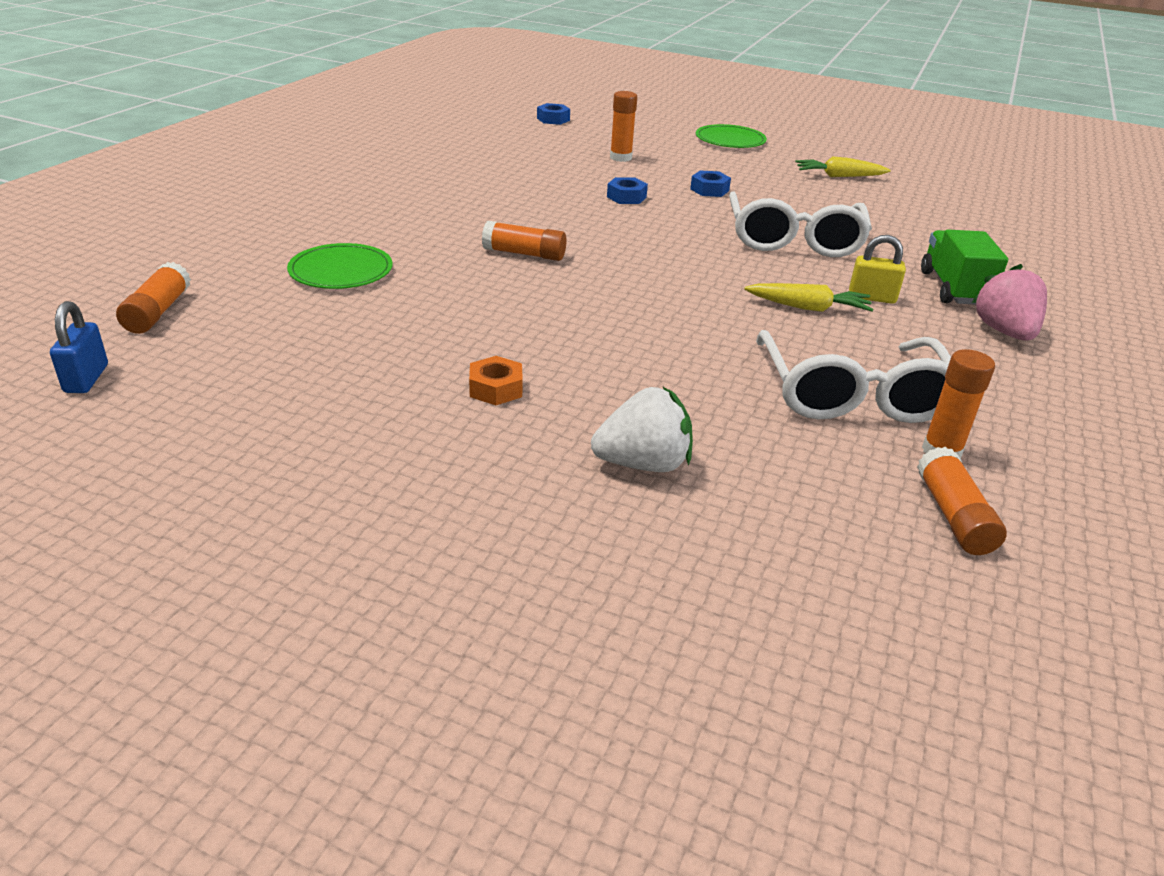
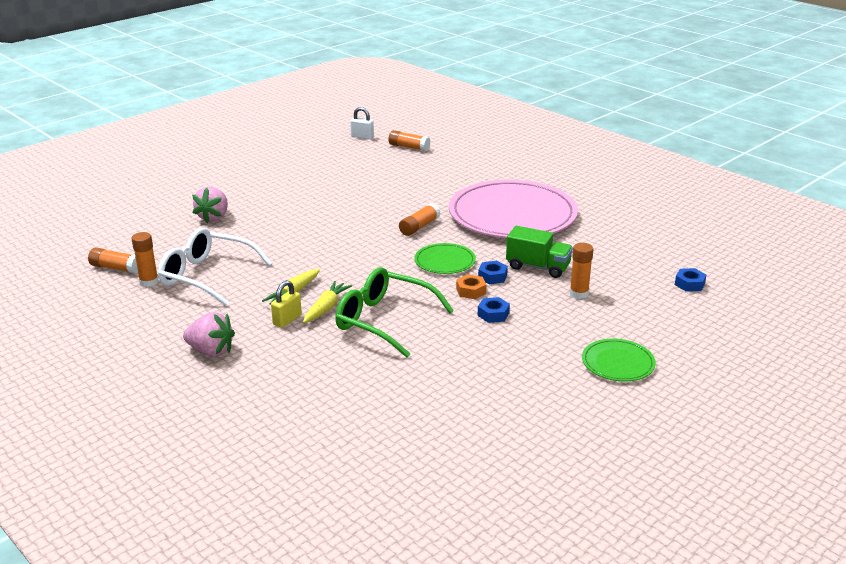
camera: 115 degrees right, 5 degrees down
blue padlock [50,301,108,393] -> white padlock [350,107,374,139]
green plate [287,243,393,289] -> green plate moved to [414,243,476,274]
orange nut [469,356,523,405] -> orange nut moved to [456,274,487,299]
white strawberry [591,387,693,472] -> pink strawberry [192,187,228,223]
white glasses [729,191,872,257] -> green glasses [335,267,454,358]
yellow carrot [795,156,890,177] -> yellow carrot moved to [303,281,352,323]
green truck [921,229,1008,305] -> green truck moved to [506,226,573,278]
none -> pink plate [449,180,578,238]

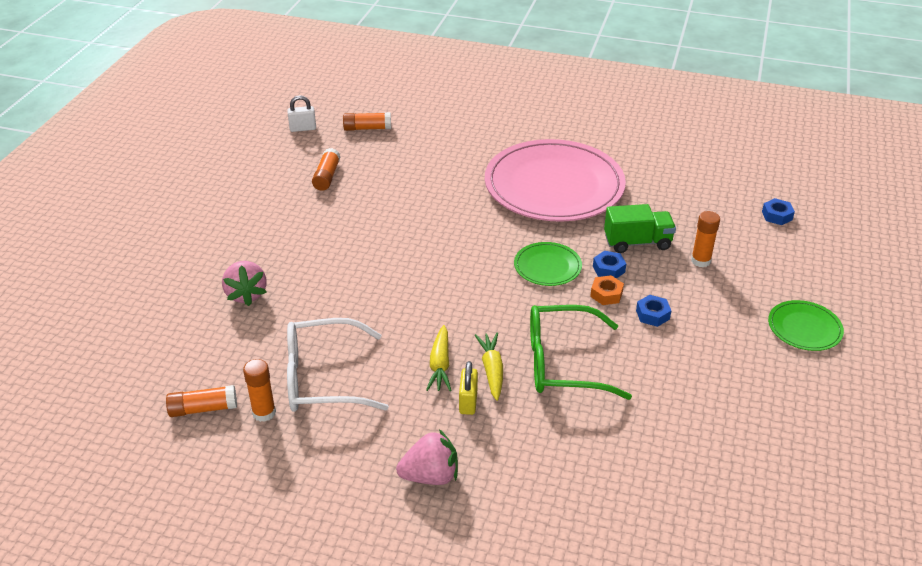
camera: 30 degrees left, 10 degrees up
orange glue stick [399,203,440,236] -> orange glue stick moved to [312,148,340,191]

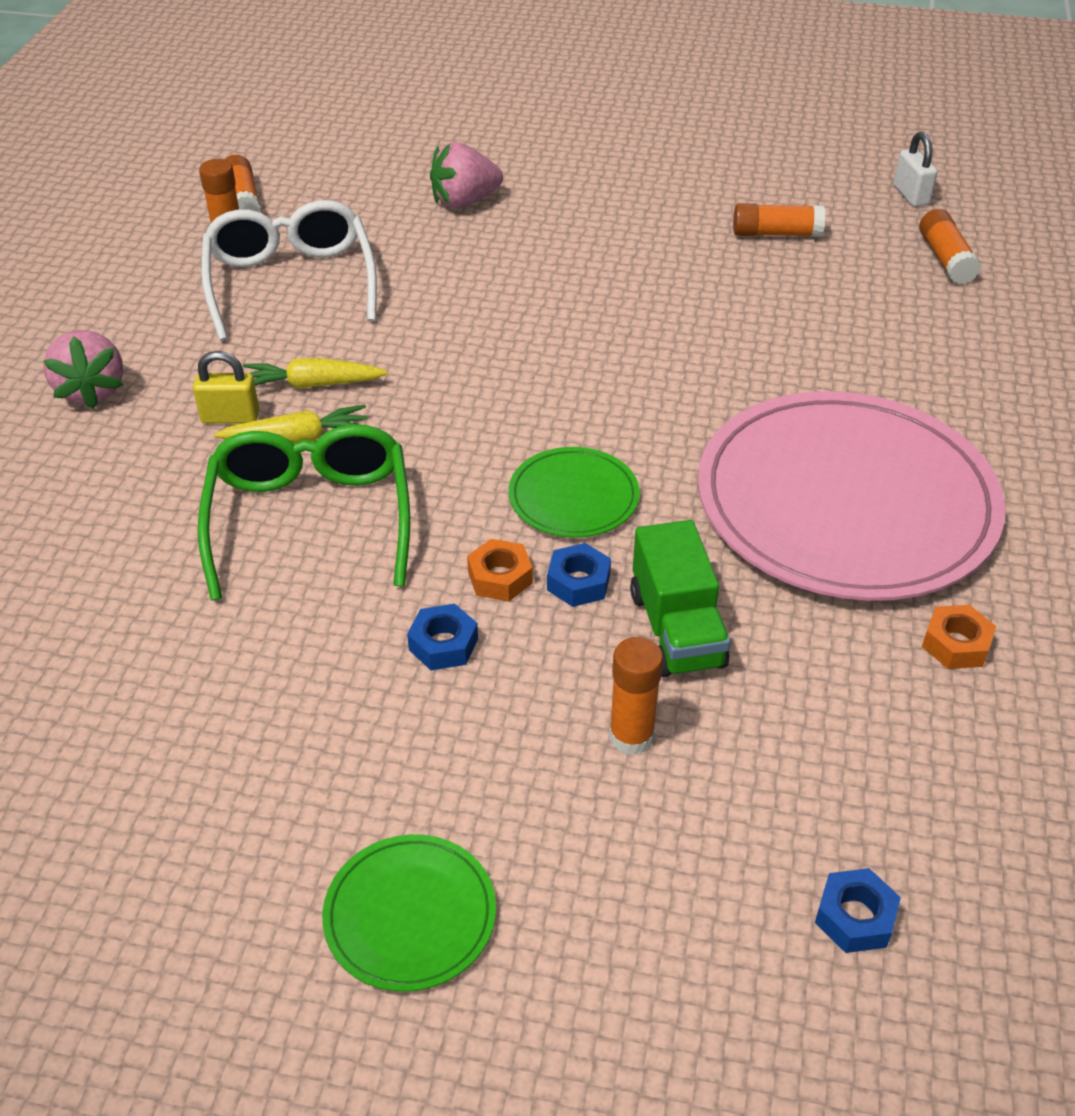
camera: 85 degrees right, 5 degrees up
none -> orange nut [922,605,996,669]

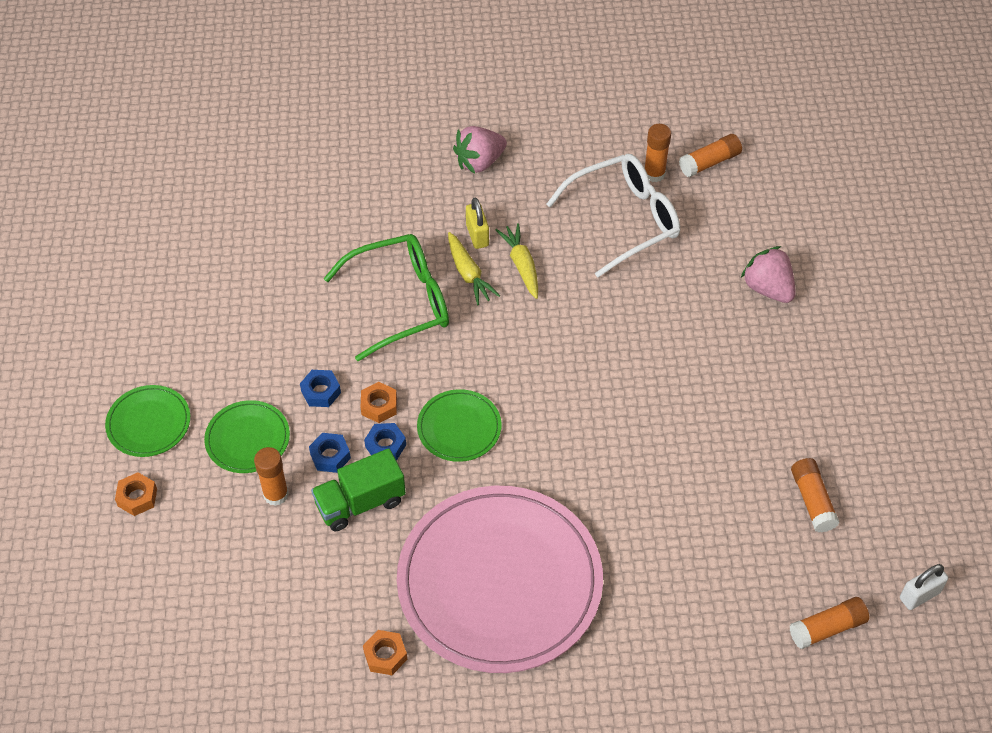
camera: 75 degrees right, 10 degrees up
blue nut [815,868,901,953] -> blue nut moved to [309,433,351,473]
none -> orange nut [115,472,157,516]
none -> green plate [204,400,290,473]

